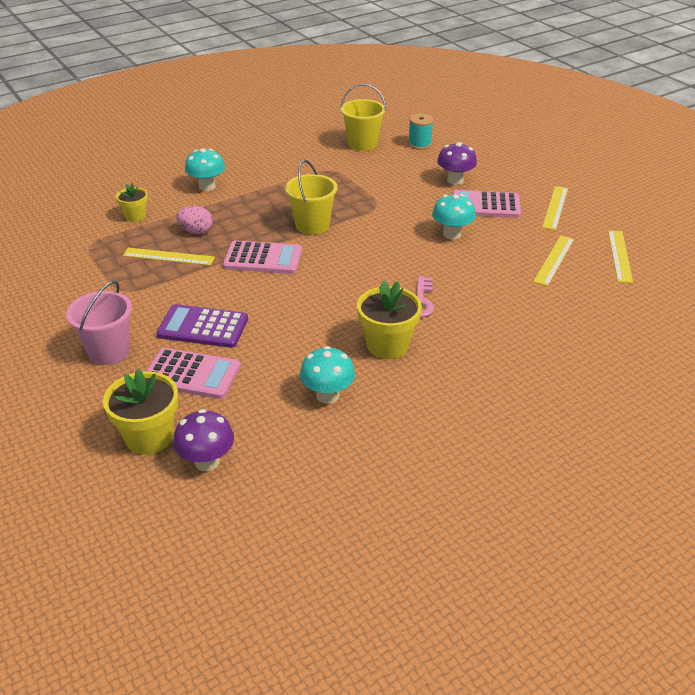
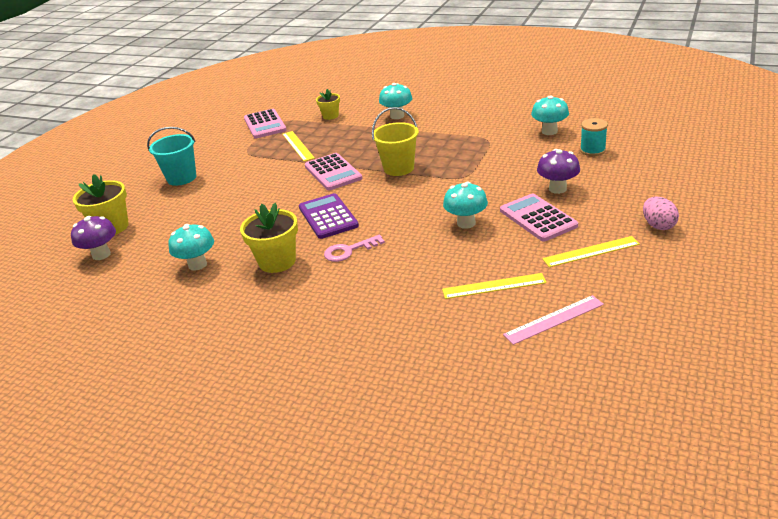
camera: 60 degrees right, 5 degrees down
pink bucket [66,281,132,365] -> turquoise bucket [147,127,197,186]
pink calculator [147,348,241,399] -> pink calculator moved to [244,109,287,139]
purple calculator [156,304,248,348] -> purple calculator moved to [299,193,359,239]
pink egg [176,206,213,234] -> pink egg moved to [643,197,679,230]
yellow bucket [340,84,386,151] -> turquoise mushroom [531,95,569,135]
yellow ruler [608,230,633,283] -> pink ruler [503,295,604,345]

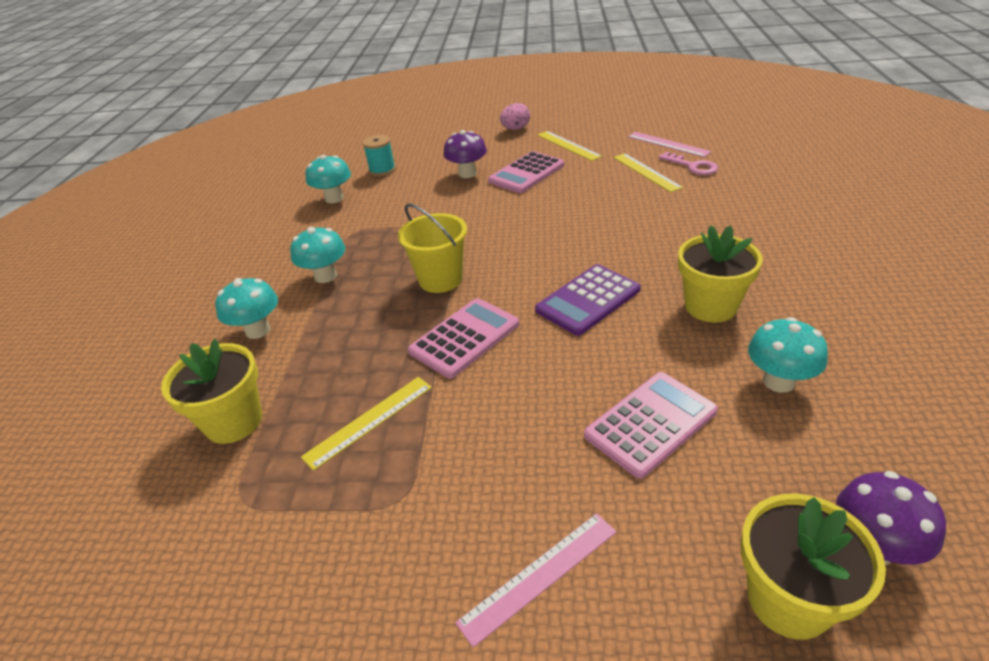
camera: 110 degrees left, 5 degrees up
turquoise bucket [147,127,197,186] -> pink ruler [455,513,616,647]
pink calculator [244,109,287,139] -> pink calculator moved to [584,372,718,479]
yellow flower pot [316,89,340,120] -> yellow flower pot [161,339,262,444], size x1.68
pink key [324,234,385,262] -> pink key moved to [658,152,718,175]
turquoise mushroom [443,182,488,229] -> turquoise mushroom moved to [290,227,345,283]

